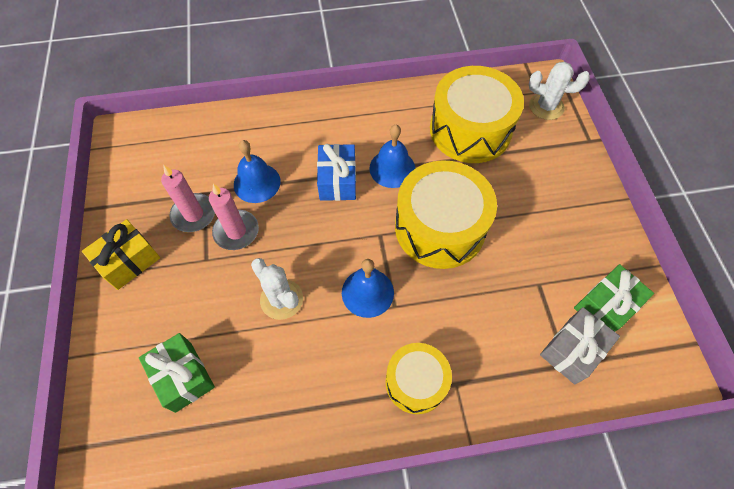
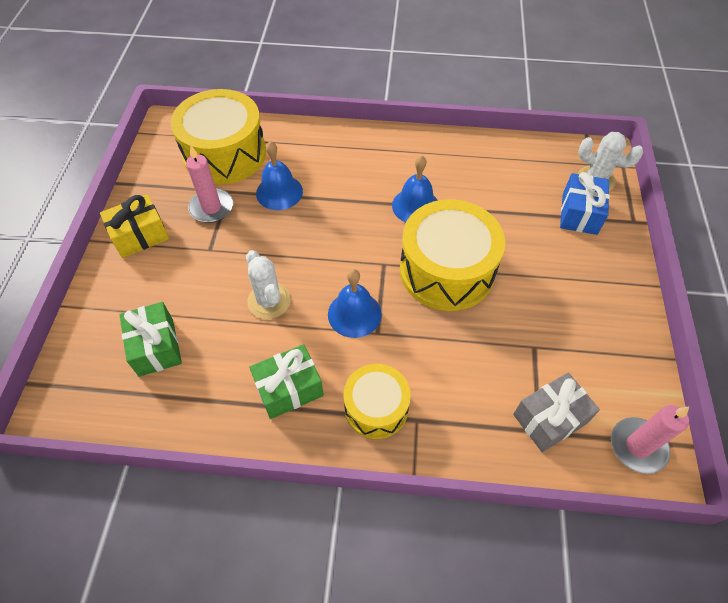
camera: 15 degrees right, 5 degrees down
pink candle [209,184,259,250] -> pink candle moved to [611,405,689,474]
blue gift [317,144,356,201] -> blue gift moved to [560,172,610,235]
yellow drum [430,66,524,163] -> yellow drum moved to [171,89,266,185]
green gift [574,264,654,332] -> green gift moved to [249,344,324,419]

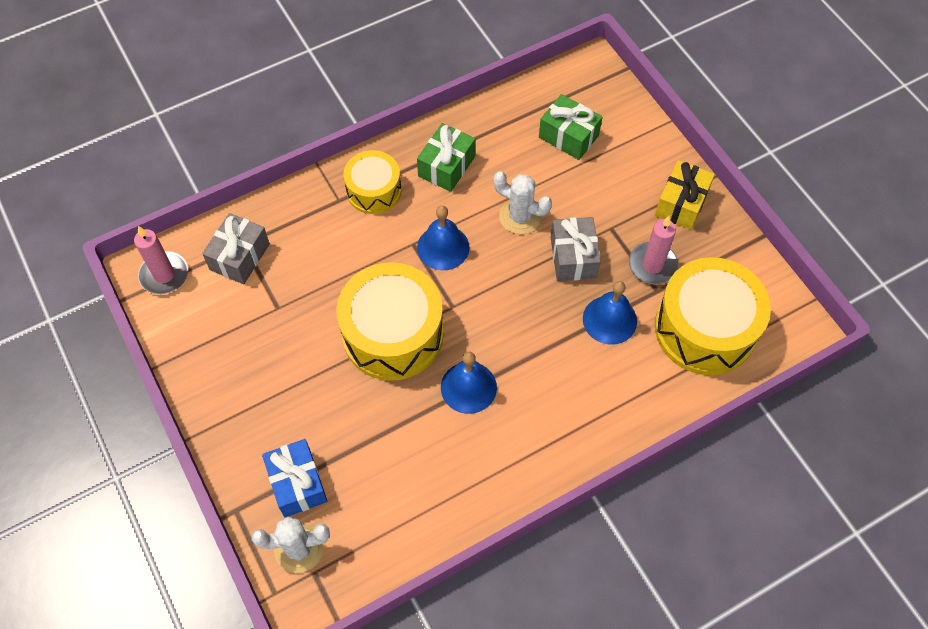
camera: 145 degrees right, 5 degrees up
none -> grey gift [551,217,601,281]

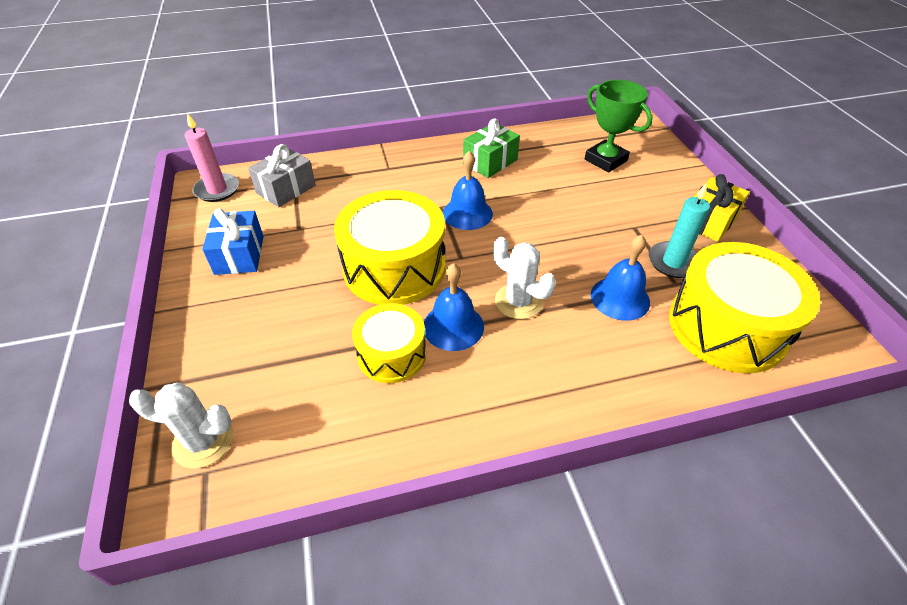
camera: 15 degrees right, 15 degrees down
blue gift [262,439,327,518] -> blue gift moved to [202,208,264,275]
yellow drum [343,150,401,214] -> yellow drum moved to [352,303,426,383]
white cactus [493,171,552,234] -> white cactus moved to [493,237,556,319]
green gift [539,94,603,160] -> green trophy [585,80,653,172]
grey gift [551,217,601,281] -> none
pink candle [629,216,678,284] -> turquoise candle [649,183,710,278]

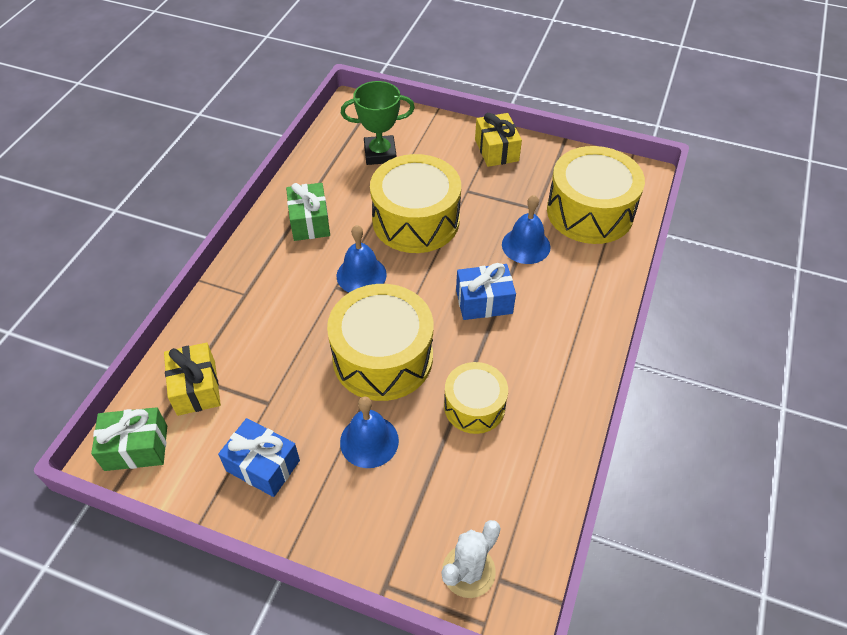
camera: 55 degrees left, 5 degrees up
pink candle [185,113,239,202] -> green gift [91,407,167,471]
grey gift [248,144,316,207] -> yellow gift [164,343,221,416]
blue bell [424,263,484,351] -> blue bell moved to [340,397,399,468]
white cactus [493,237,556,319] -> blue gift [456,263,516,320]
turquoise candle [649,183,710,278] -> none
none -> yellow drum [370,154,461,253]

